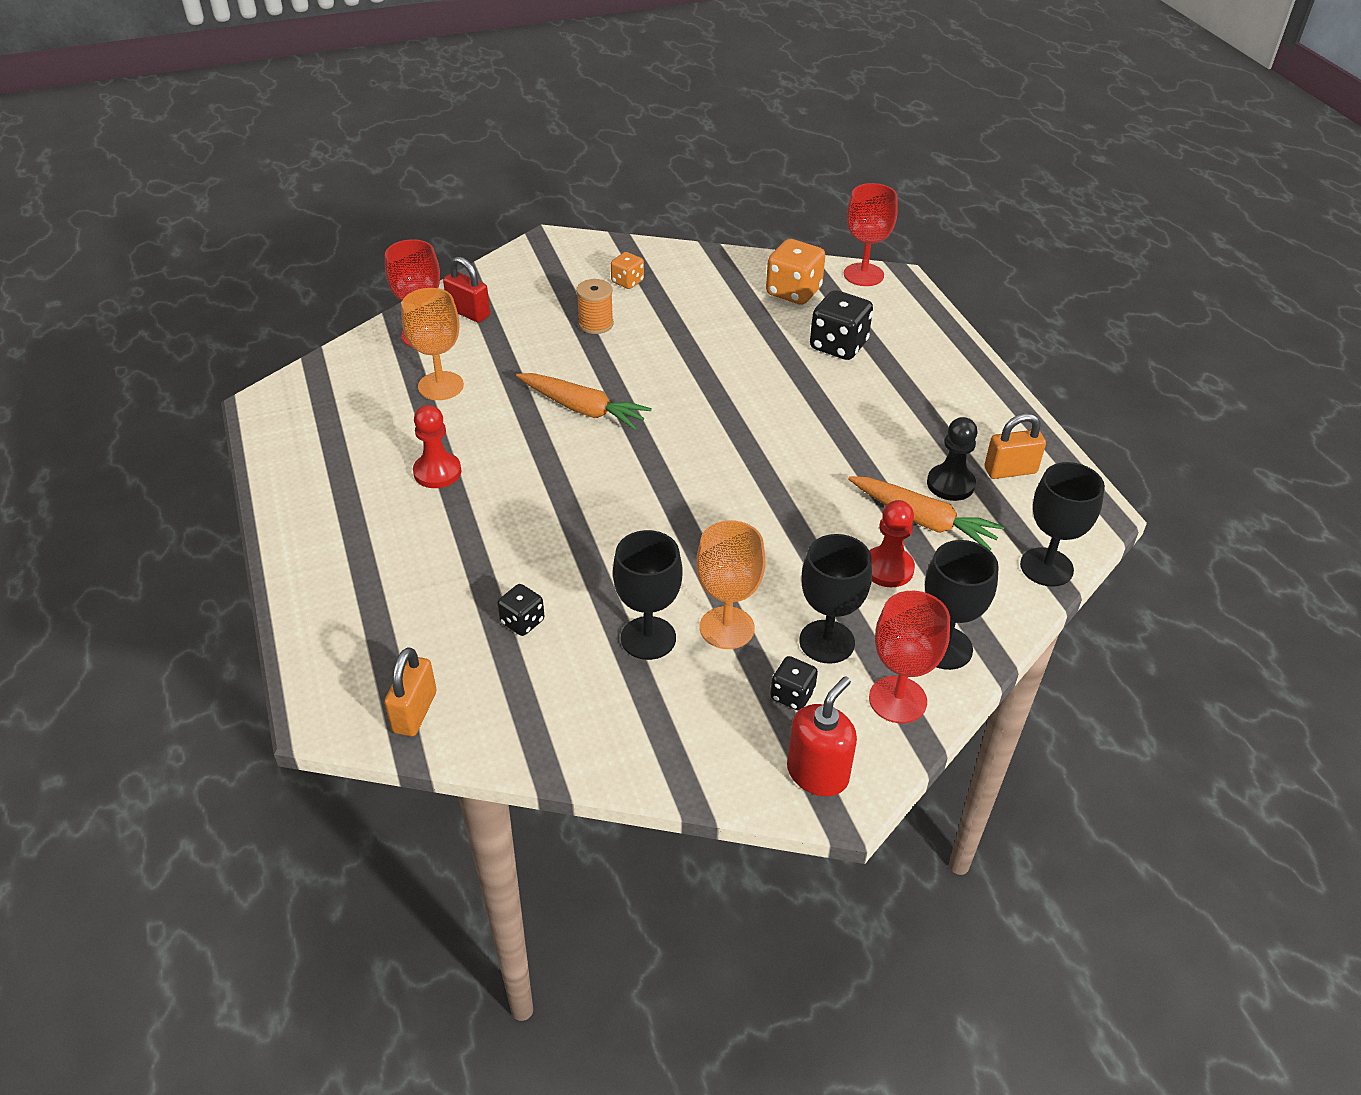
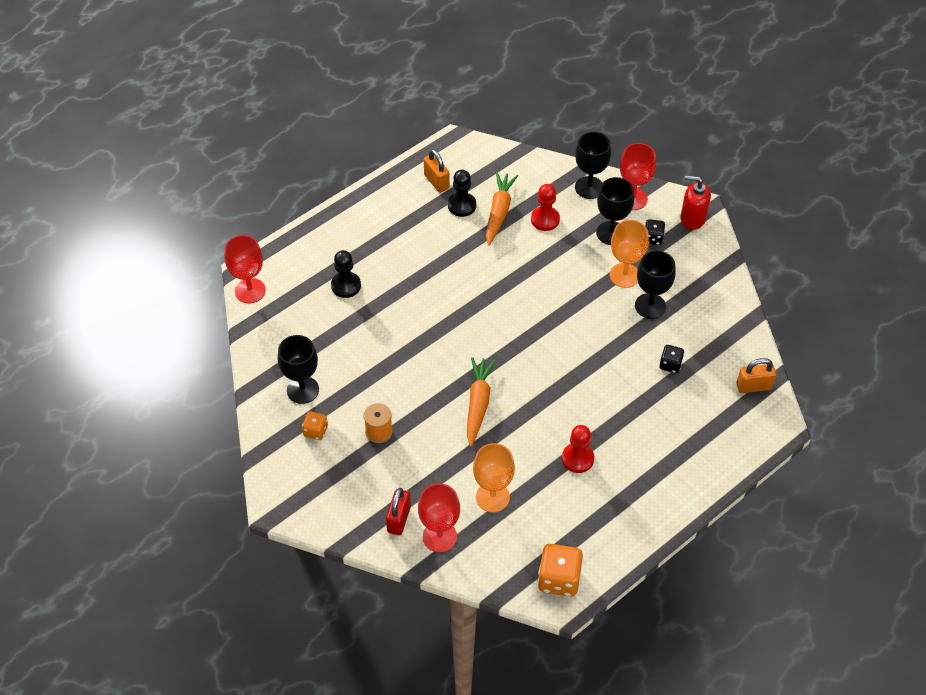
camera: 110 degrees left, 10 degrees up
orange dice [766,239,826,305] -> orange dice moved to [538,544,583,597]
black dice [810,290,873,360] -> black pawn [331,250,361,298]
black goblet [1020,462,1105,587] -> black goblet moved to [278,335,319,404]

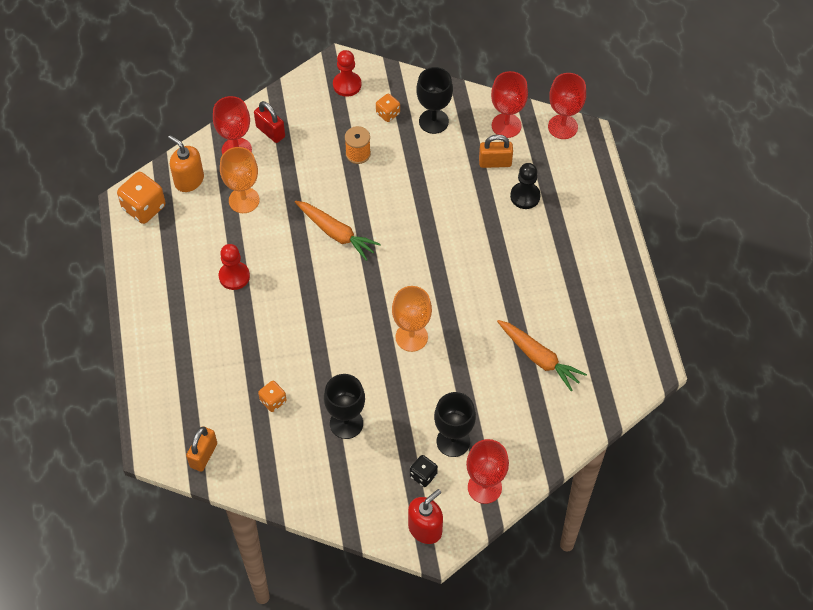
camera: 120 degrees right, 5 degrees up
orange padlock [424,149,450,193] -> orange padlock moved to [479,134,513,168]
black pawn [448,170,476,217] -> none
red pawn [531,184,560,231] -> red pawn moved to [333,50,361,97]
black goblet [575,132,611,199] -> none
orange goblet [610,220,649,288] -> orange goblet moved to [392,286,432,352]
black dice [659,345,684,373] -> orange dice [258,381,287,412]
none -> orange soap dispenser [168,135,204,192]
none -> red goblet [491,71,528,138]

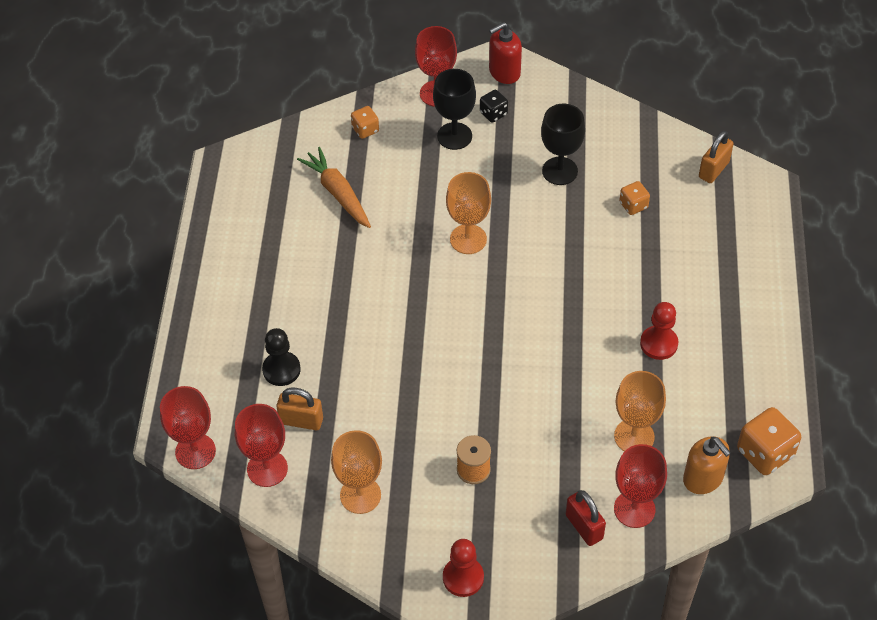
camera: 165 degrees left, 5 degrees down
orange carrot [295,201,381,261] -> none
orange dice [376,94,400,122] -> orange dice moved to [351,106,379,139]
black goblet [416,67,453,134] -> orange goblet [331,430,382,514]

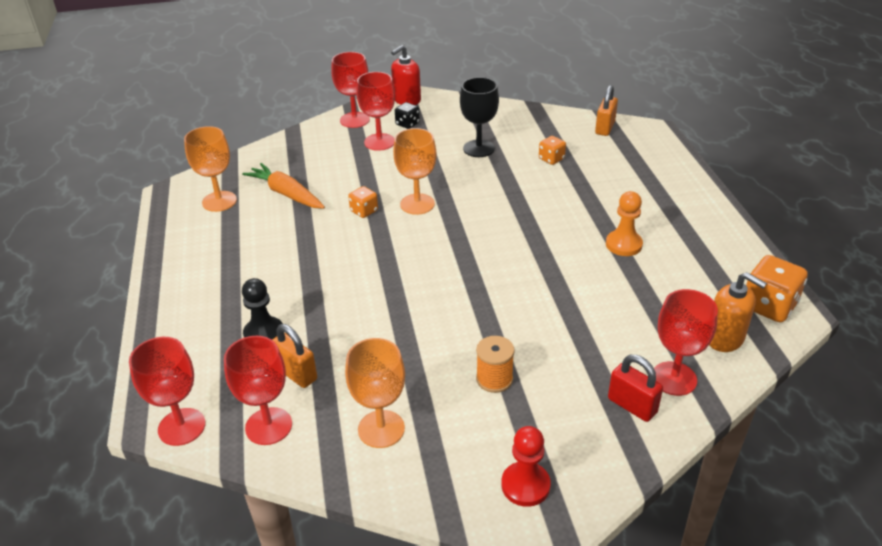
camera: 15 degrees left, 15 degrees down
orange padlock [277,387,323,430] -> orange padlock turned 45 degrees clockwise [272,324,317,388]
orange dice [351,106,379,139] -> orange dice moved to [348,186,378,218]
black goblet [433,69,476,150] -> red goblet [356,72,395,151]
orange goblet [614,371,666,451] -> orange goblet moved to [184,126,237,212]
red pawn [640,302,678,360] -> orange pawn [606,191,643,256]

